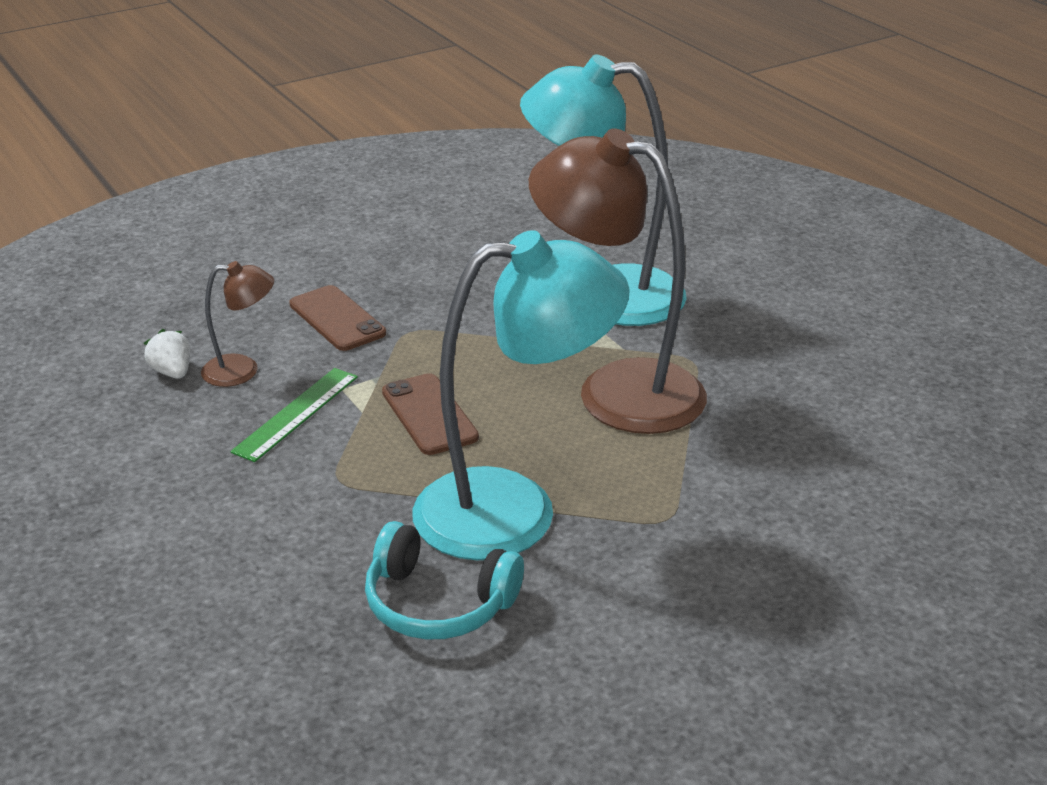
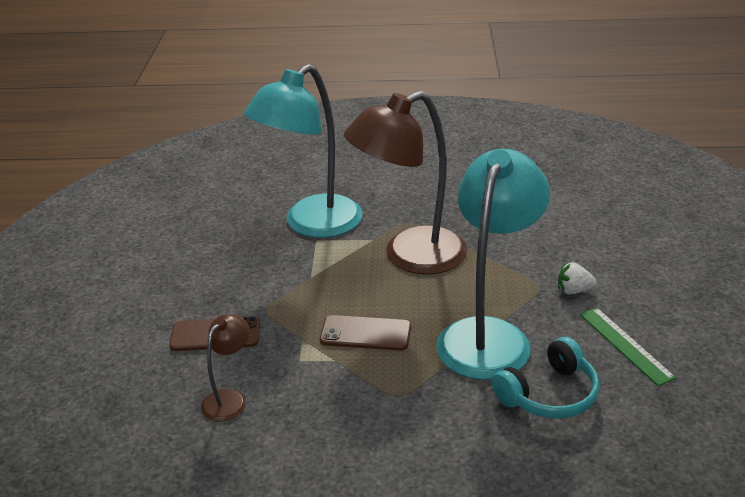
camera: 55 degrees left, 0 degrees up
white strawberry [144,329,190,379] -> white strawberry moved to [558,262,596,295]
green ruler [230,368,358,462] -> green ruler moved to [580,307,676,386]

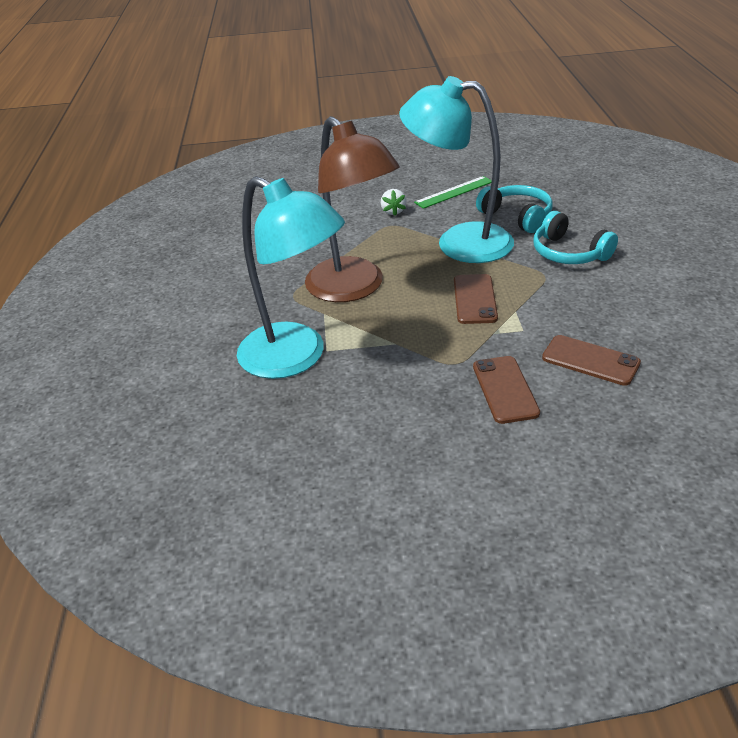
camera: 95 degrees left, 5 degrees up
brown lamp [201,314,250,422] -> brown phone [542,335,641,386]
none -> turquoise headphones [534,211,618,264]

